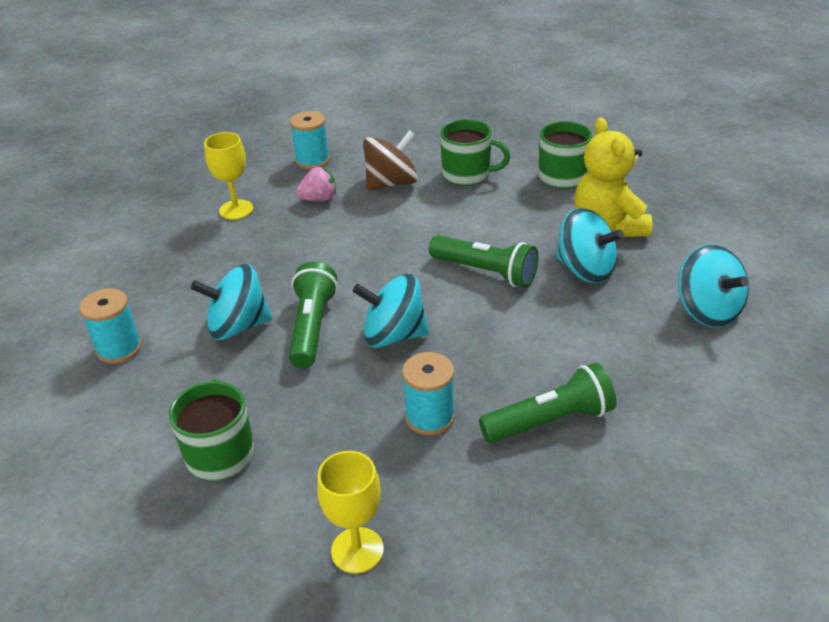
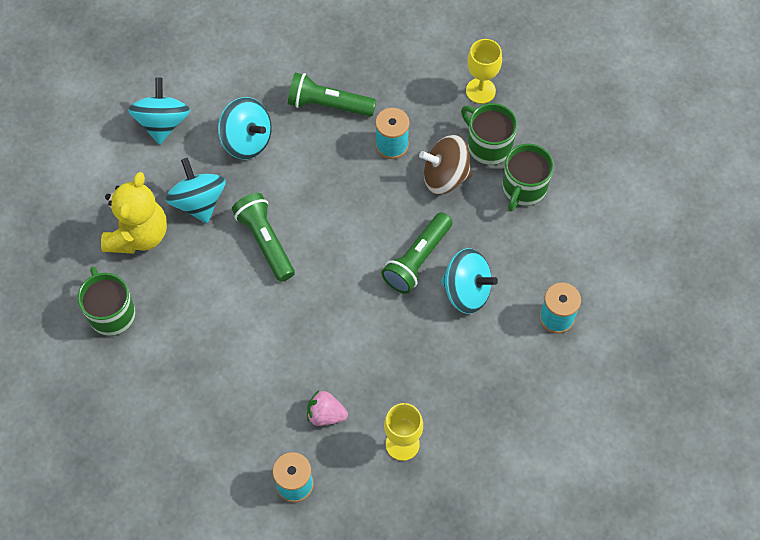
camera: 150 degrees left, 25 degrees up
turquoise spinning top [353,274,429,348] -> turquoise spinning top moved to [218,97,272,159]
brown spinning top [363,130,418,191] -> brown spinning top moved to [419,135,472,195]
green mug [440,119,511,186] -> green mug moved to [461,103,517,165]

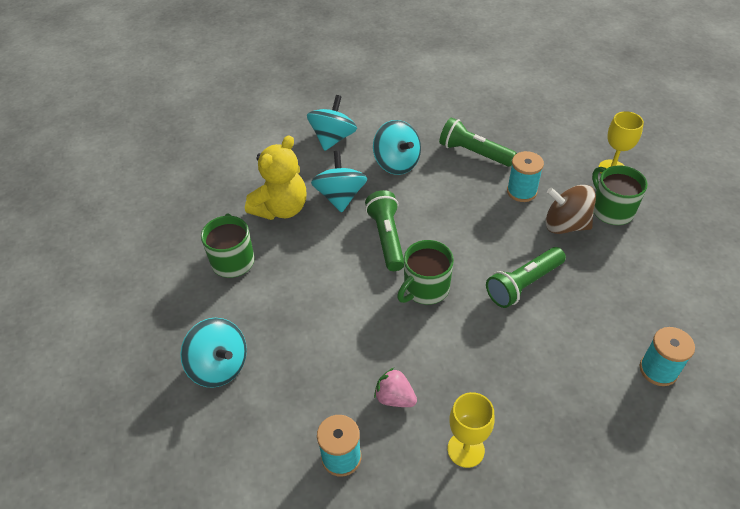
camera: 20 degrees right, 15 degrees down
turquoise spinning top [441,248,498,314] -> turquoise spinning top moved to [180,318,247,387]
green mug [502,143,554,212] -> green mug moved to [397,240,454,305]

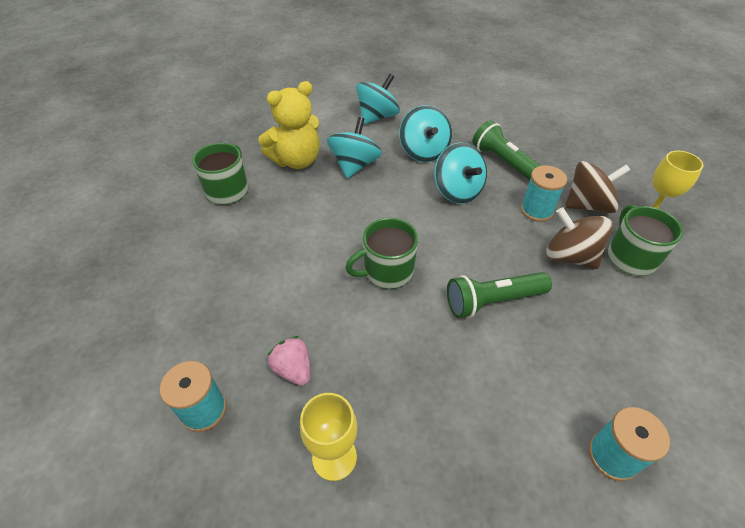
camera: 20 degrees right, 0 degrees up
turquoise spinning top [180,318,247,387] -> turquoise spinning top moved to [434,143,487,204]
green flashlight [365,190,404,271] -> none
none -> brown spinning top [565,161,630,213]

